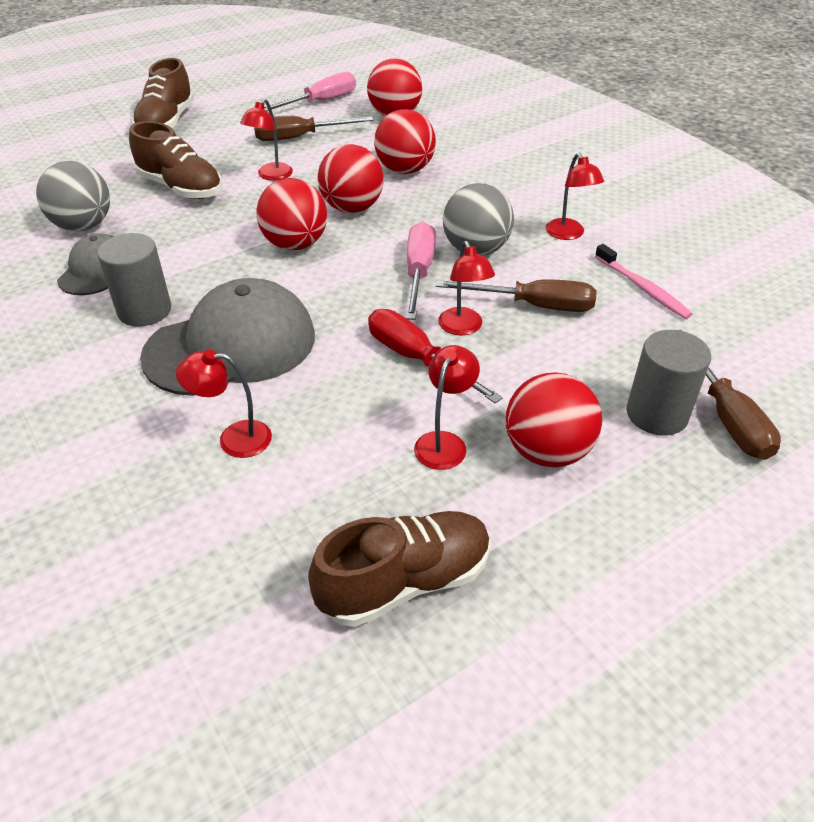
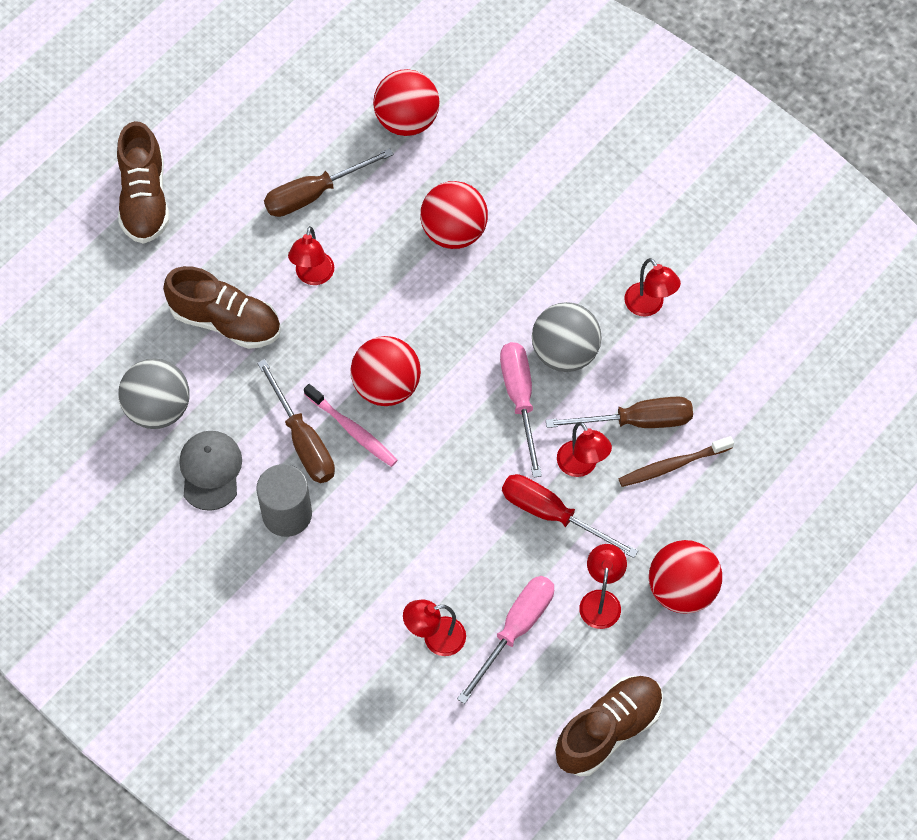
camera: 15 degrees left, 20 degrees up
grey cap [140,278,315,396] -> none
pink screwdriver [264,72,356,111] -> pink screwdriver moved to [457,576,554,704]
red ball [318,144,384,213] -> none
pink toothbrush [595,244,692,319] -> pink toothbrush moved to [304,384,397,467]
grey cylinder [627,330,711,436] -> none
brown screwdriver [679,330,781,460] -> brown screwdriver moved to [257,359,335,483]
none -> brown toothbrush [618,436,734,487]

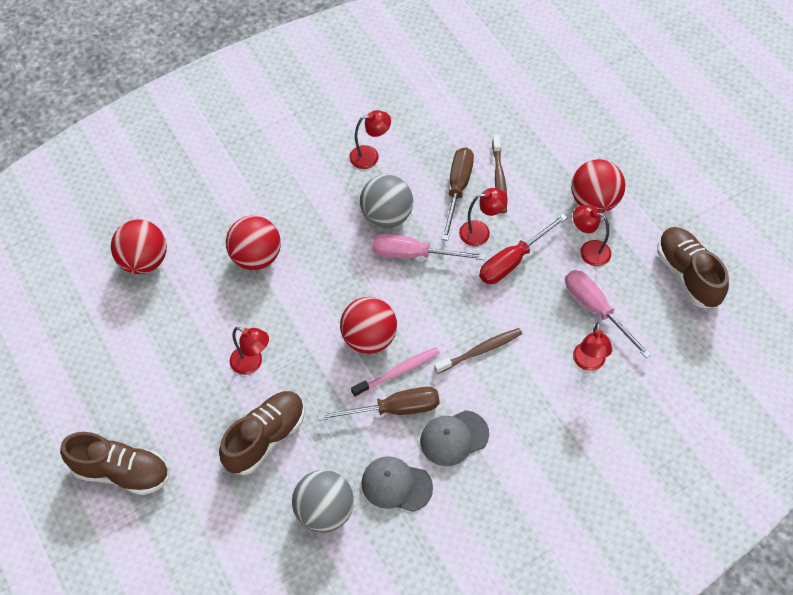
camera: 70 degrees left, 5 degrees down
grey cylinder [256,464,312,537] -> grey cap [420,410,489,466]
brown screwdriver [264,148,394,217] -> none
none -> brown toothbrush [434,328,522,374]

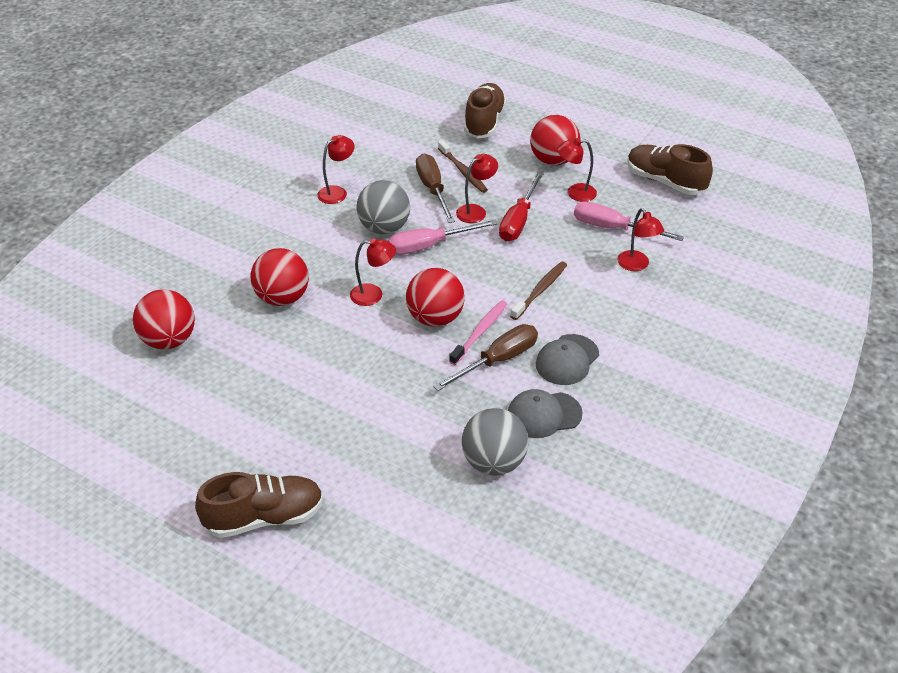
camera: 30 degrees left, 15 degrees down
brown shoe [219,391,305,475] -> brown shoe moved to [464,83,506,139]
red lamp [230,327,269,375] -> red lamp moved to [350,238,396,306]

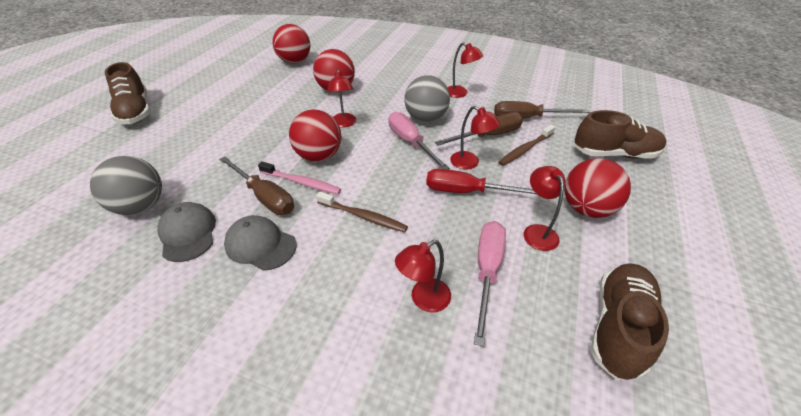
camera: 80 degrees right, 0 degrees up
none -> brown screwdriver [494,101,589,119]

